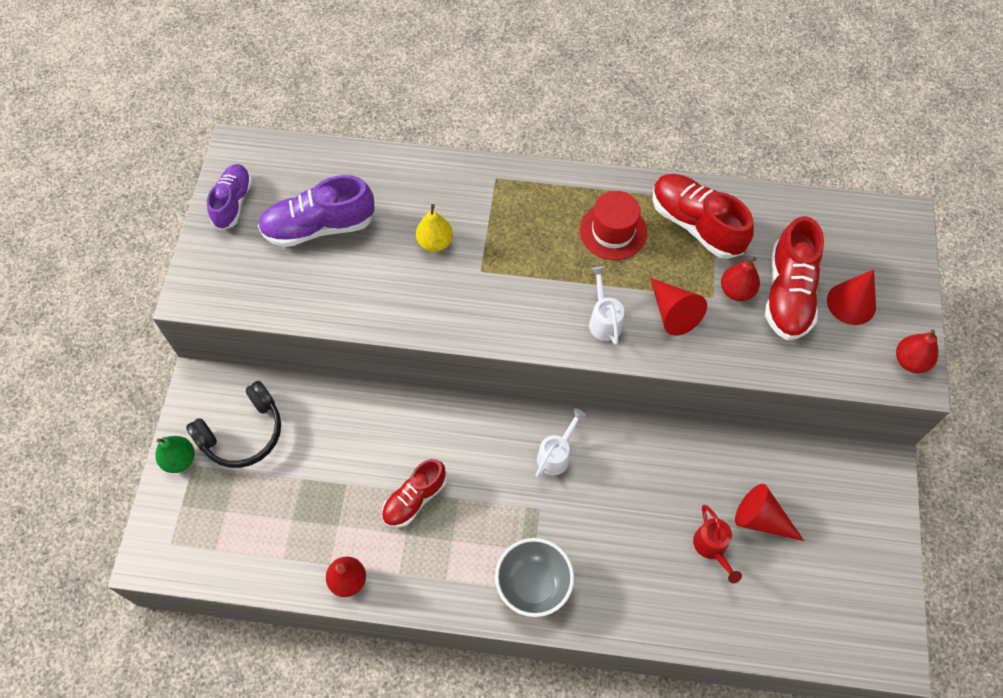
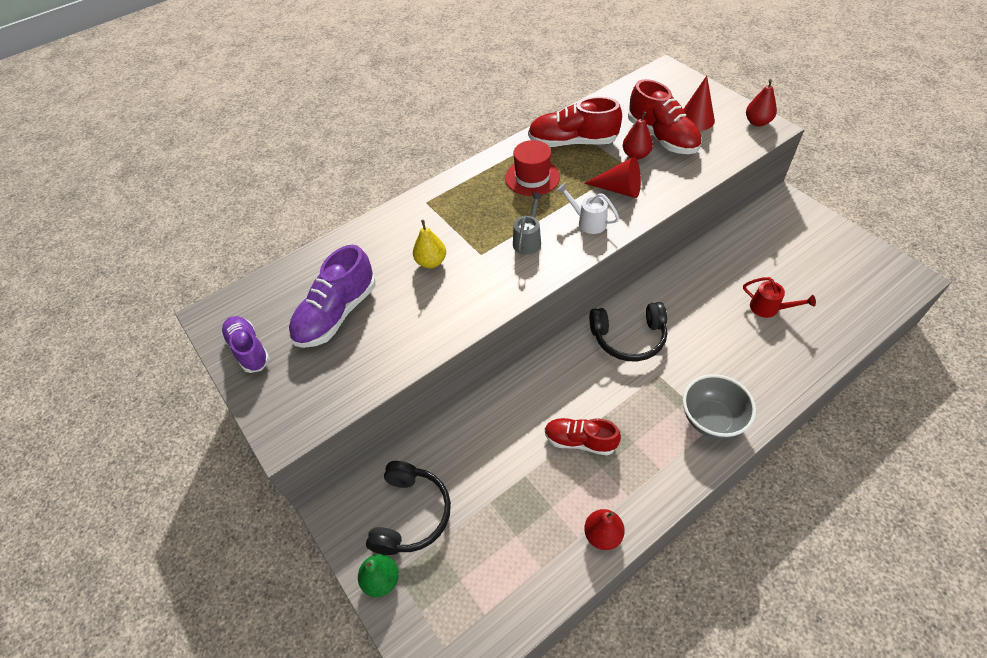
camera: 40 degrees left, 10 degrees down
red shoe [382,459,447,528] -> red shoe turned 105 degrees clockwise [545,418,621,455]
white watering can [536,408,586,478] -> black headphones [589,302,667,361]
red cone [735,484,804,541] -> none
none -> grey watering can [513,193,542,255]

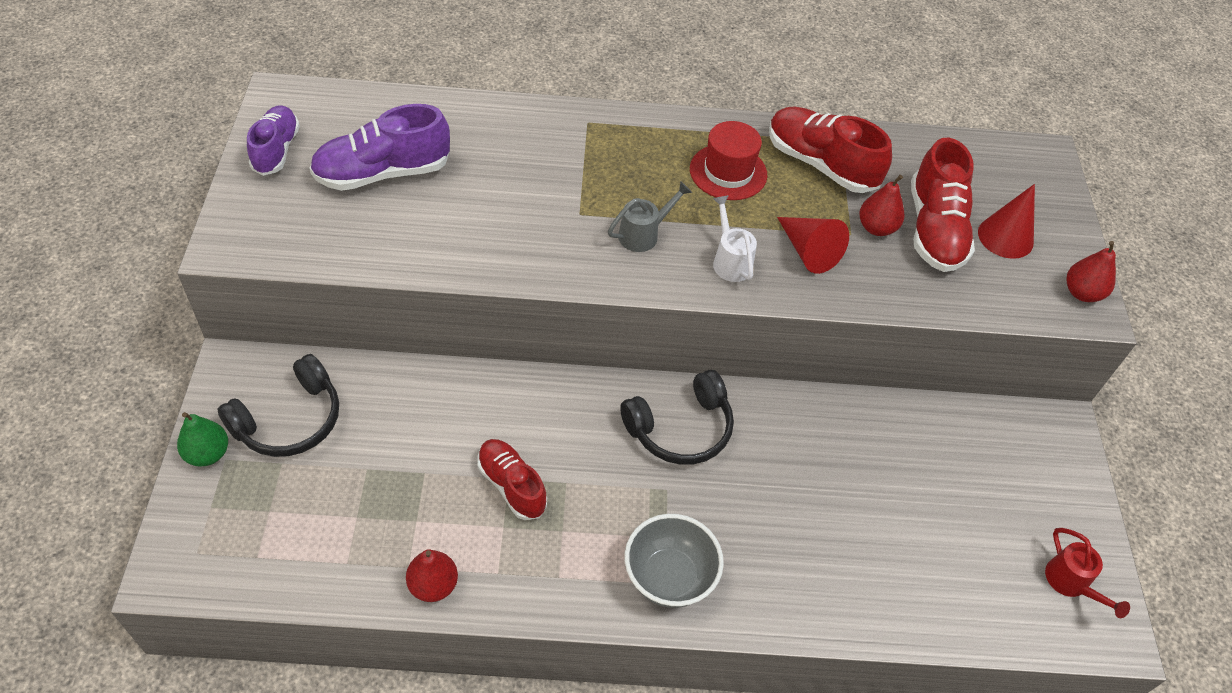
camera: 30 degrees right, 0 degrees up
yellow pear [413,220,446,268] -> none
black headphones [589,302,667,361] -> black headphones turned 60 degrees counterclockwise [620,370,734,465]
red watering can [743,277,816,318] -> red watering can moved to [1045,528,1130,618]

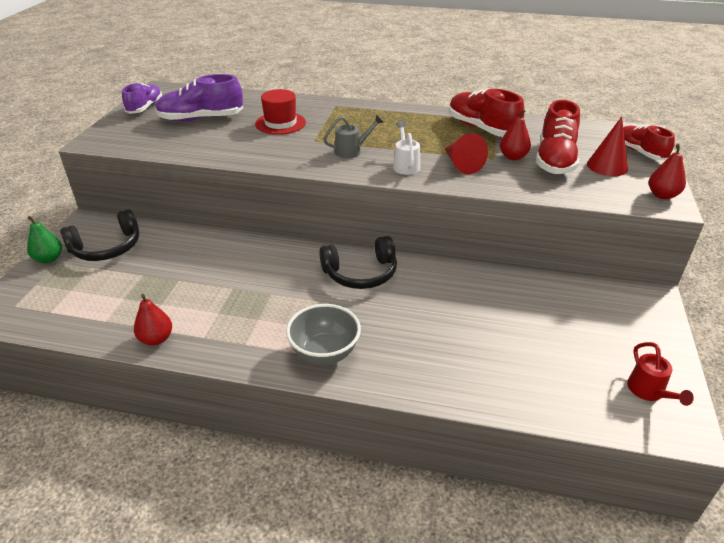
camera: 15 degrees right, 15 degrees down
red shoe [477,439,547,520] -> red shoe moved to [623,125,675,160]
red hat [690,121,767,200] -> red hat moved to [255,89,306,135]

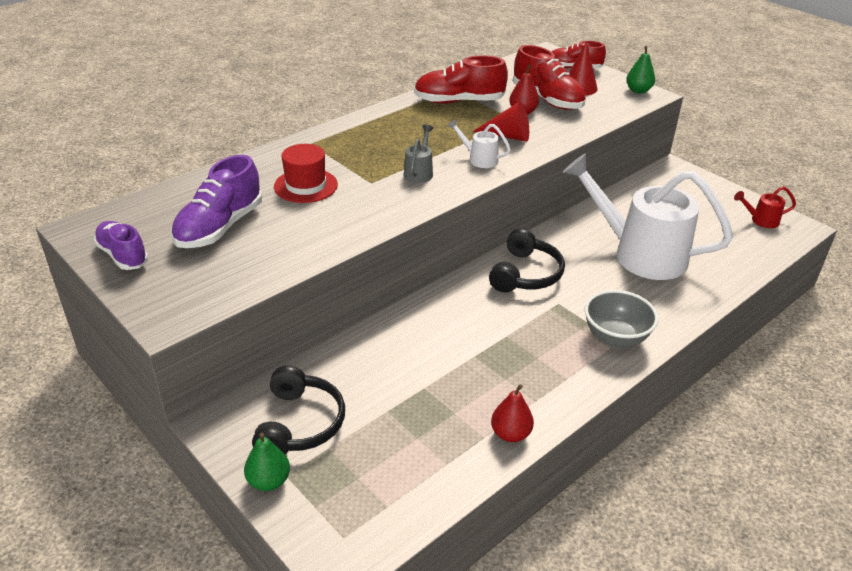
camera: 55 degrees left, 0 degrees up
red watering can [627,342,694,406] -> red watering can turned 150 degrees clockwise [734,186,796,228]
red pear [649,144,686,199] -> green pear [626,46,655,94]
none -> white watering can [563,153,733,280]

